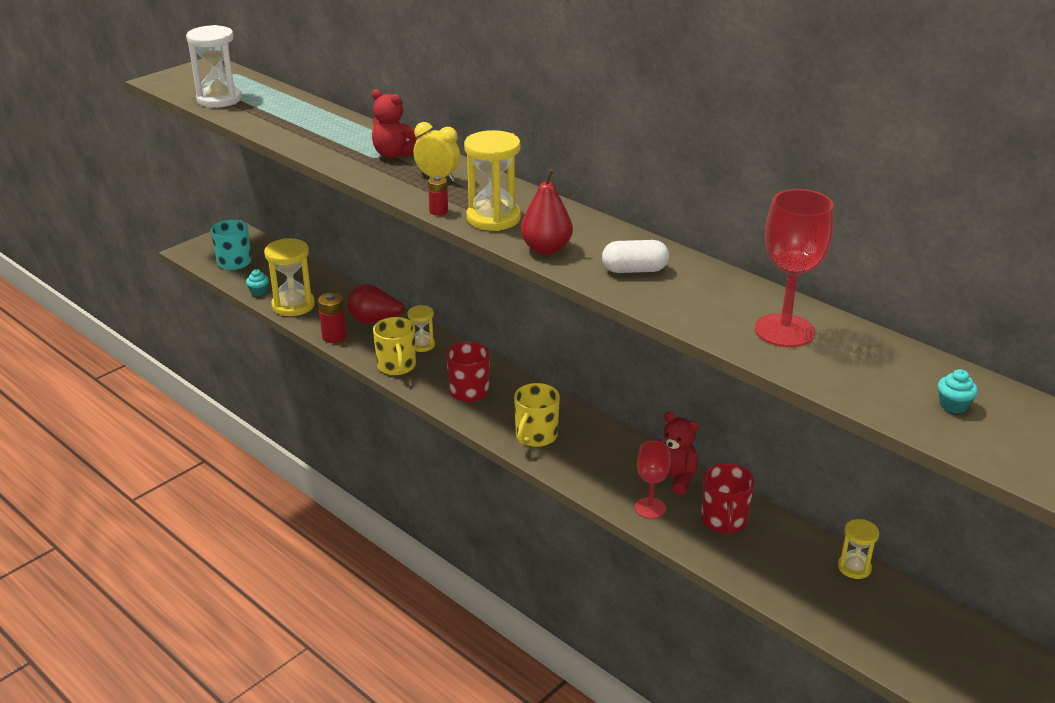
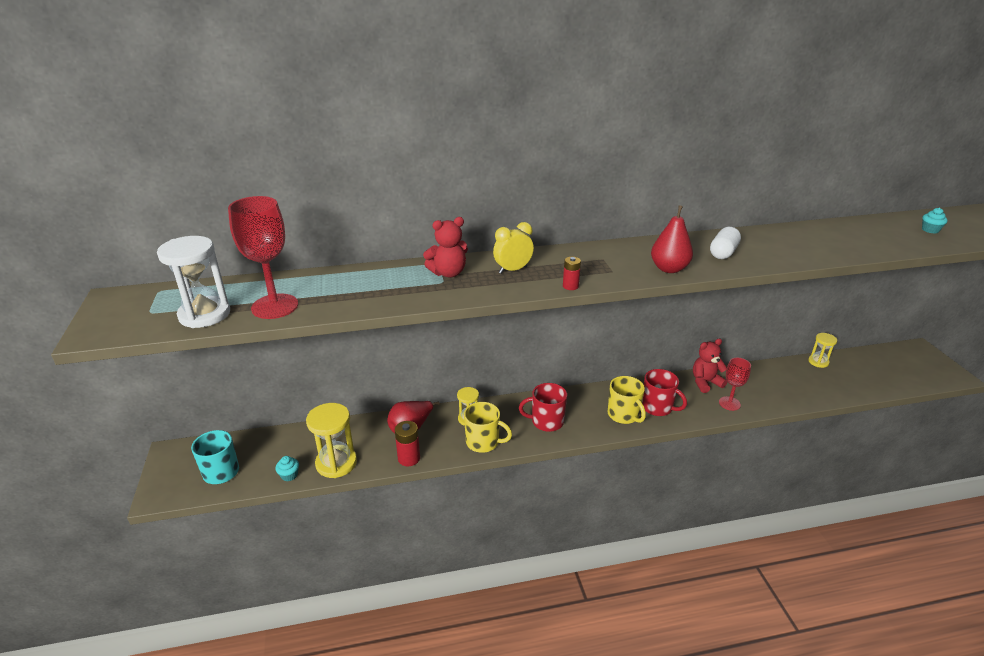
camera: 55 degrees left, 0 degrees up
yellow hourglass [464,130,521,231] -> none
red mug [701,463,754,535] -> red mug moved to [642,369,687,416]
red goblet [755,189,834,347] -> red goblet moved to [228,196,298,319]

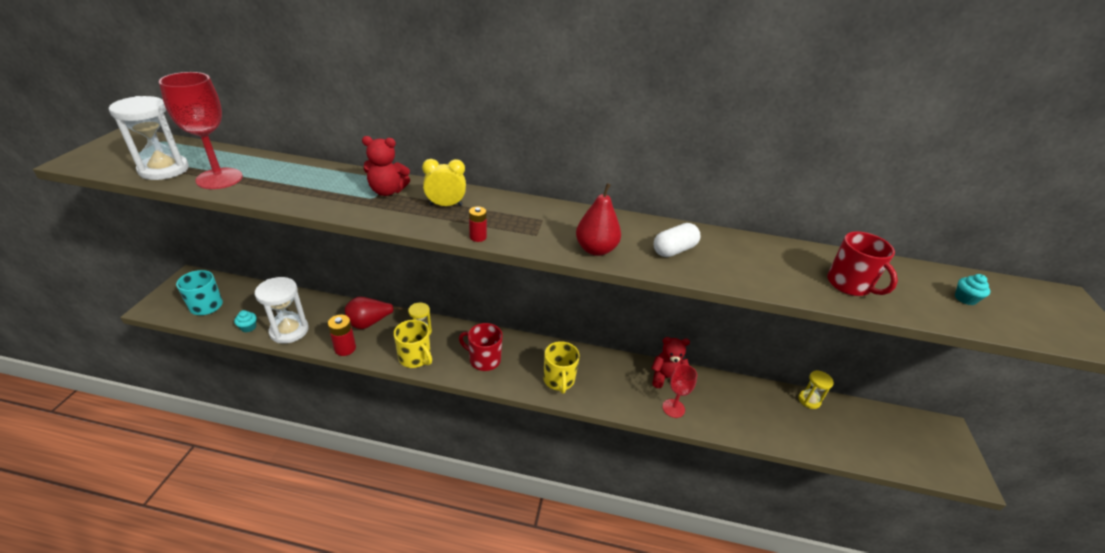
camera: 20 degrees right, 5 degrees up
yellow hourglass [306,403,357,478] -> white hourglass [255,277,309,344]
red mug [642,369,687,416] -> red mug moved to [827,231,898,296]

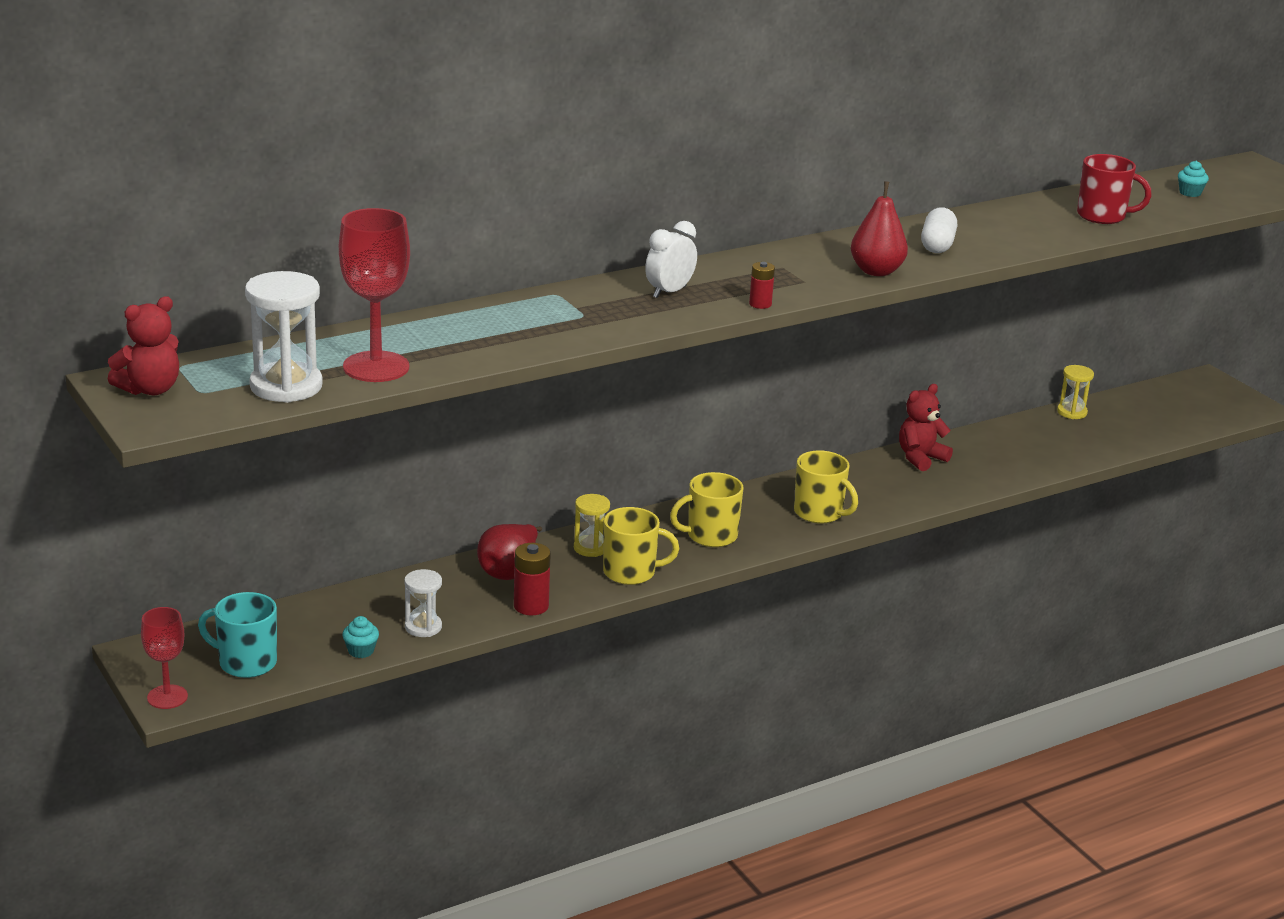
camera: 40 degrees left, 10 degrees down
white hourglass [255,277,309,344] -> white hourglass [404,569,442,637], size x0.57
red teddy bear [362,136,410,196] -> red teddy bear moved to [108,296,179,395]
yellow clock [422,159,466,206] -> white clock [645,221,697,298]
red mug [459,323,503,371] -> yellow mug [670,472,744,547]
red goblet [663,364,697,418] -> red goblet moved to [141,607,188,709]

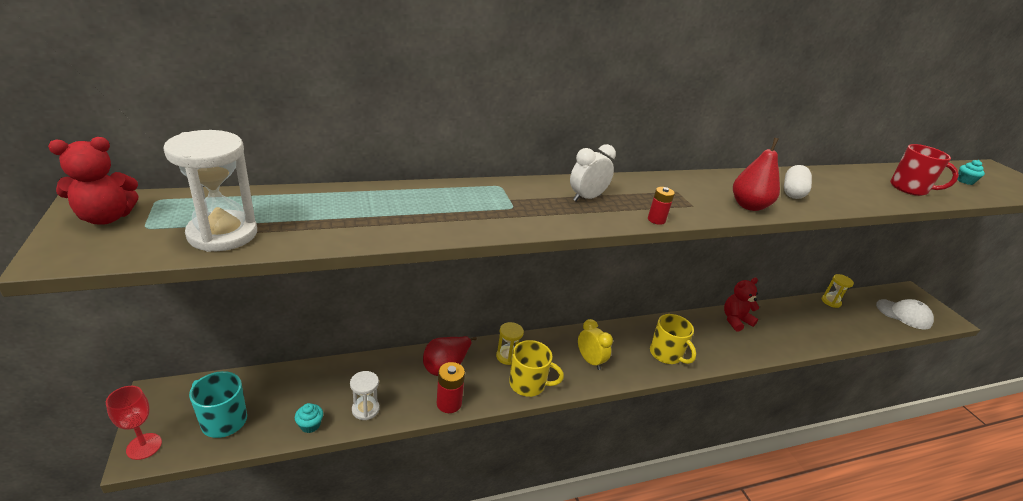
camera: 10 degrees right, 5 degrees up
red goblet [339,208,410,382] -> none
yellow mug [670,472,744,547] -> yellow clock [578,319,613,370]
none -> white cap [876,299,934,330]

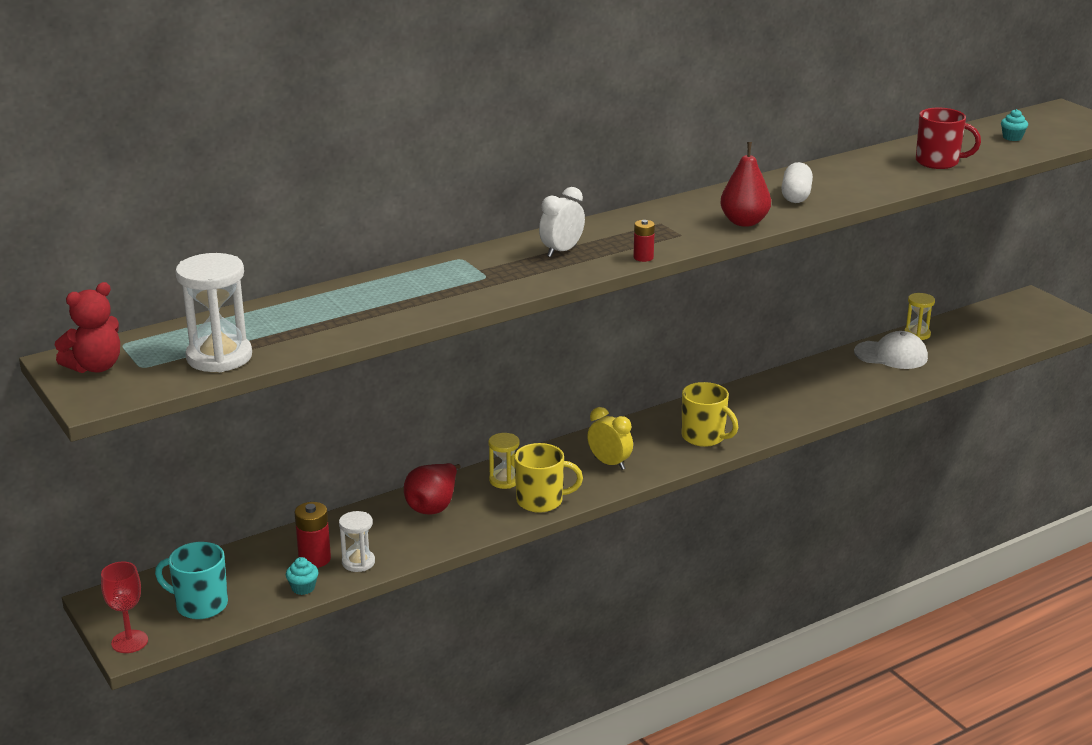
camera: 10 degrees left, 5 degrees down
red battery [437,362,465,413] -> red battery moved to [295,502,331,568]
red teddy bear [724,278,760,332] -> none
white cap [876,299,934,330] -> white cap moved to [854,331,928,369]

